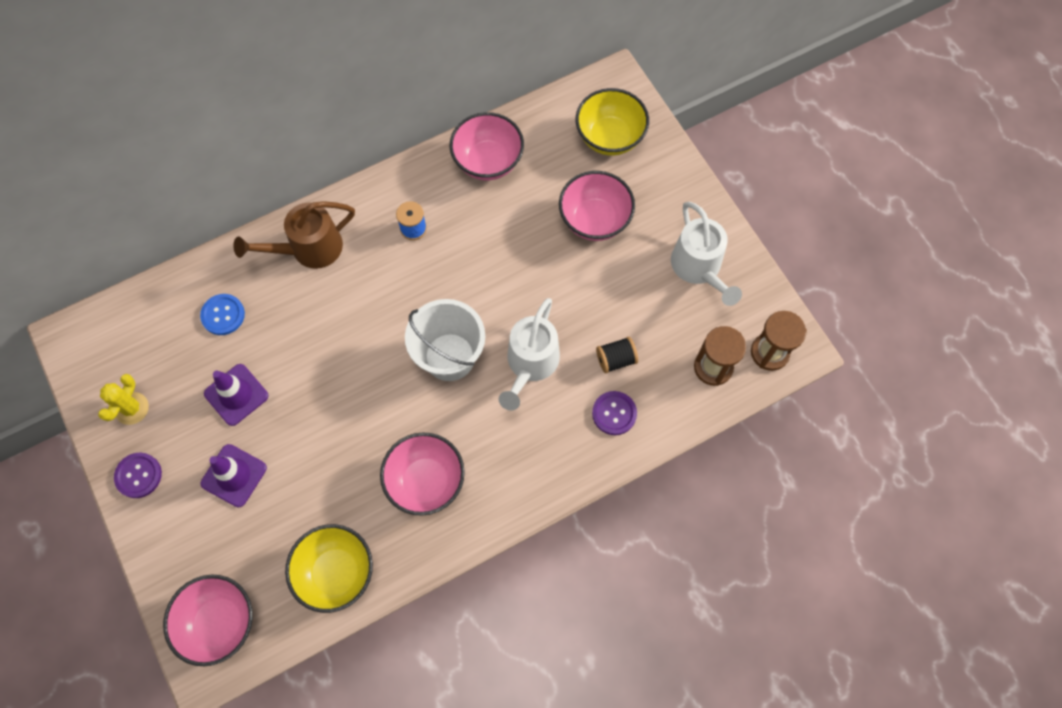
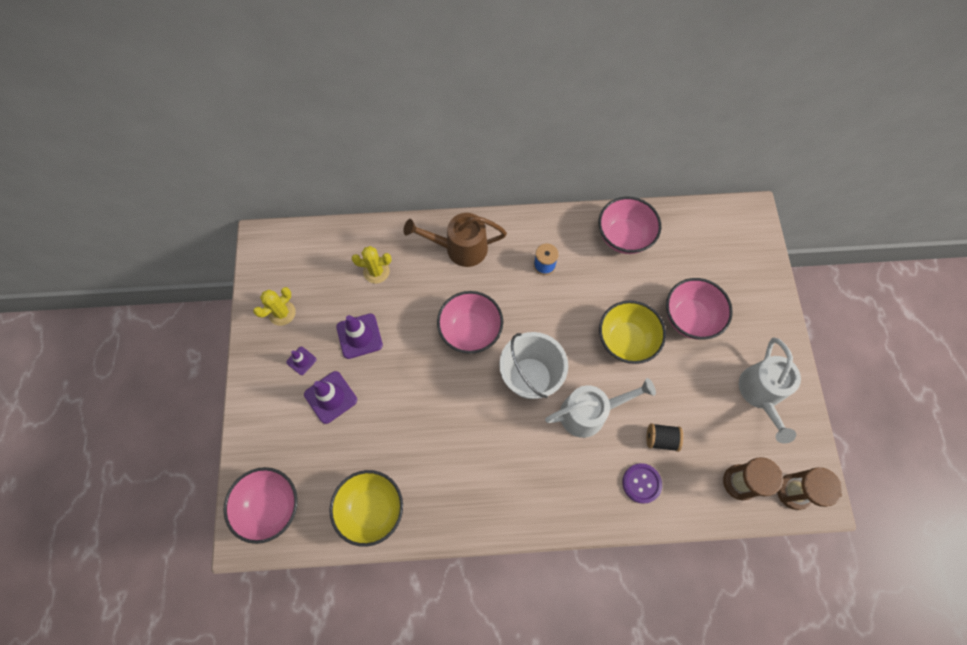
camera: 25 degrees right, 0 degrees up
purple button [114,453,162,498] -> none
blue button [200,294,245,335] -> yellow cactus [352,246,391,284]
pink bowl [380,433,465,516] -> pink bowl moved to [437,291,503,354]
white watering can [498,298,560,410] -> white watering can turned 150 degrees counterclockwise [545,378,656,438]
yellow bowl [576,88,649,156] -> yellow bowl moved to [599,300,666,364]
none -> purple traffic cone [286,347,317,375]

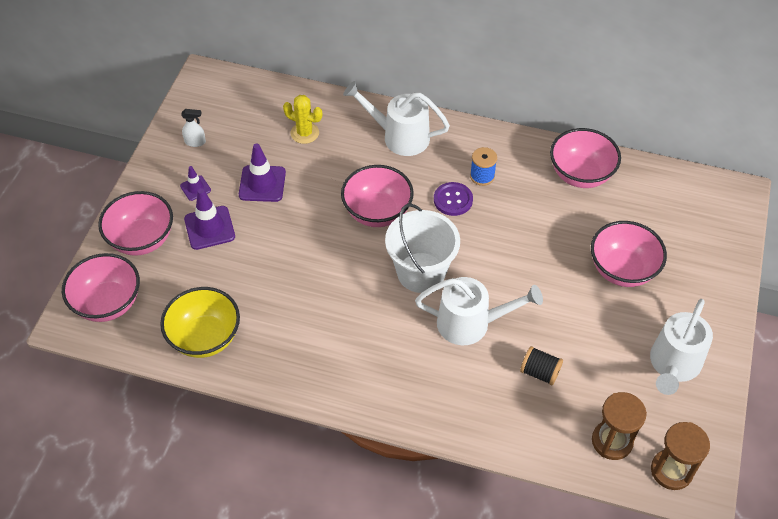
camera: 20 degrees right, 15 degrees down
yellow cactus [253,287,296,326] -> white spray bottle [181,109,206,147]
brown watering can [403,213,507,267] -> white watering can [343,81,450,156]
yellow bowl [599,300,666,364] -> none
purple button [622,463,662,504] -> purple button moved to [434,182,473,216]
none -> pink bowl [98,191,173,256]

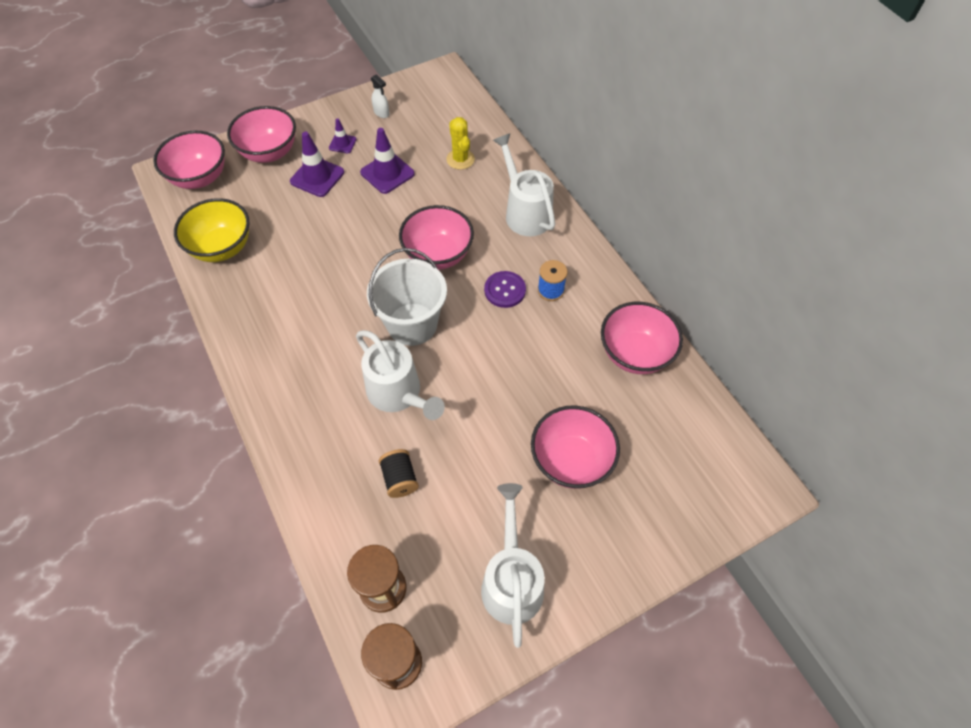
camera: 45 degrees right, 5 degrees up
white watering can [650,299,713,395] -> white watering can turned 105 degrees clockwise [481,483,545,648]

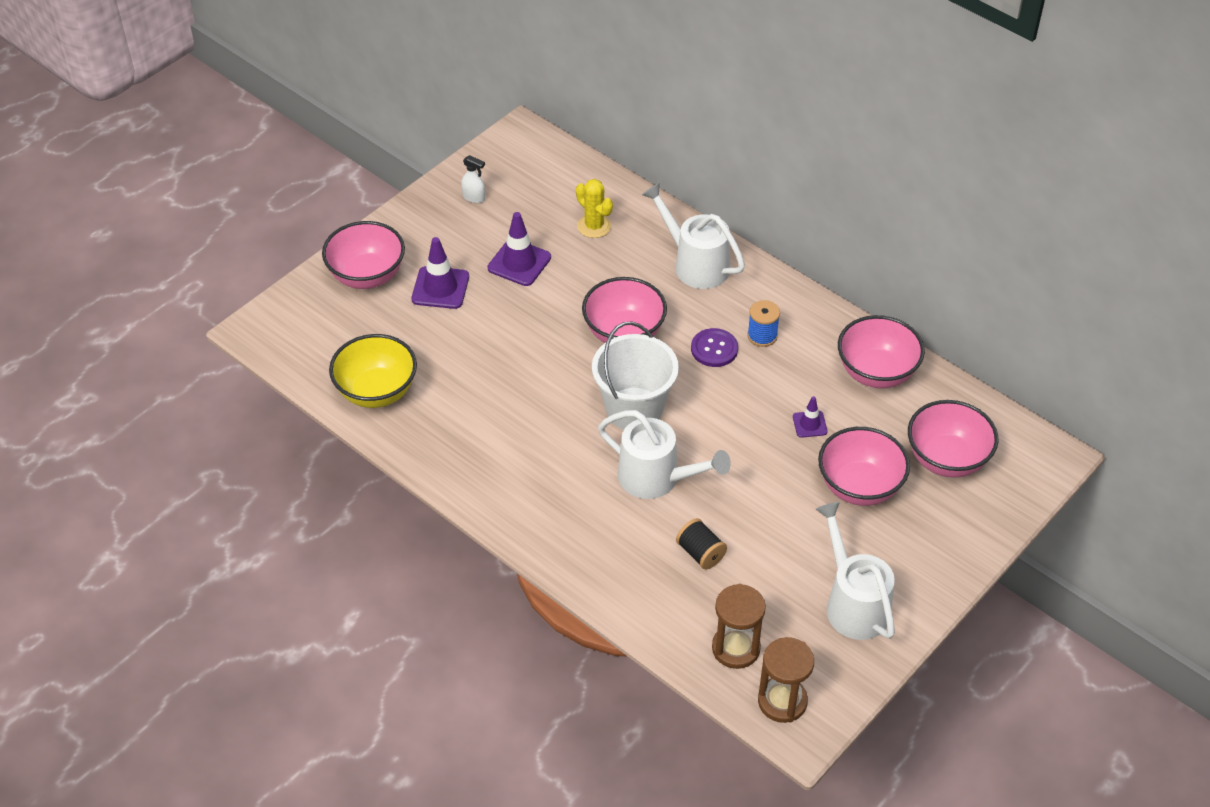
camera: 20 degrees left, 10 degrees down
pink bowl [153,130,225,189] -> pink bowl moved to [908,400,998,478]
purple traffic cone [329,118,357,153] -> purple traffic cone moved to [793,396,828,438]

